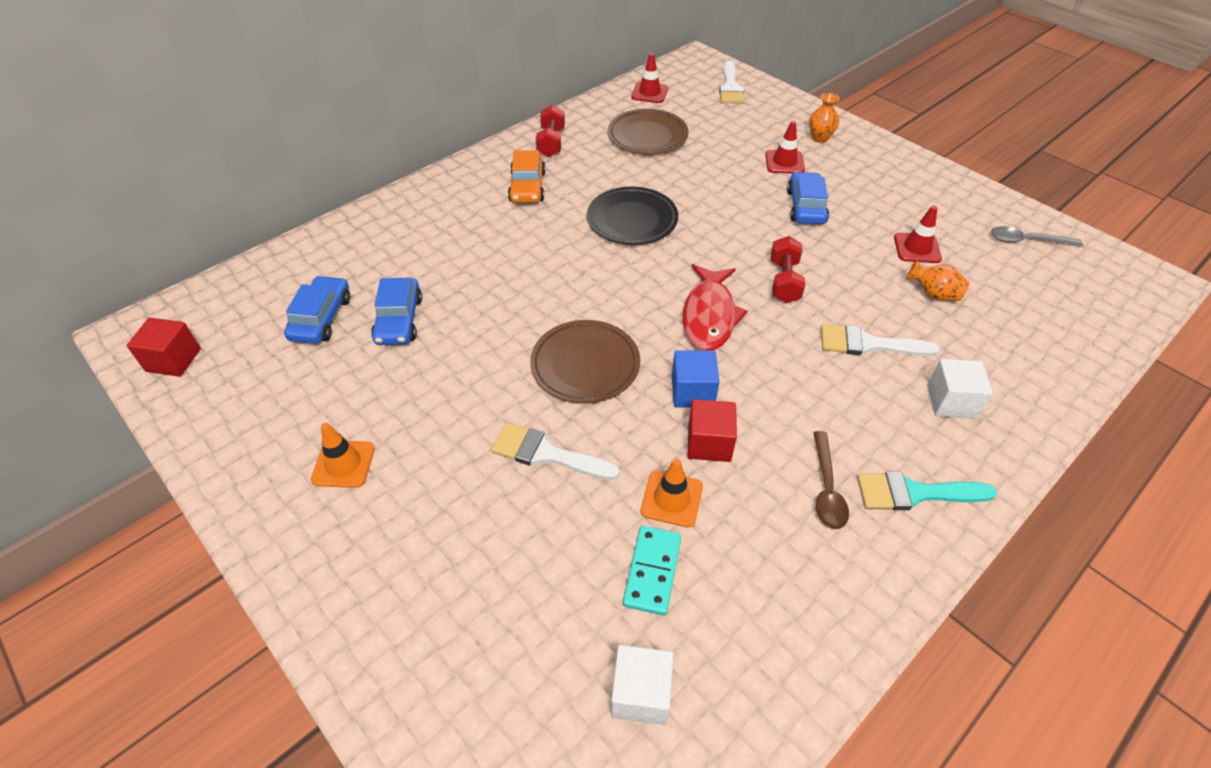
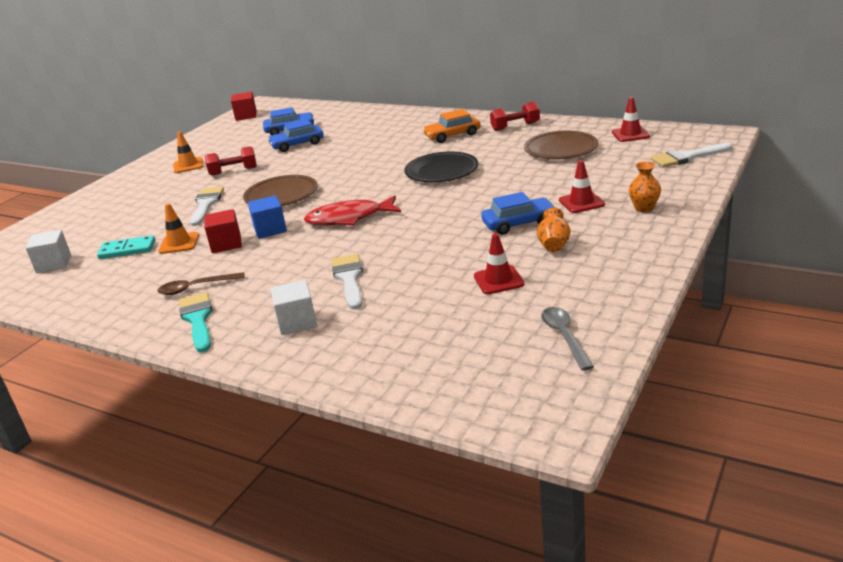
camera: 75 degrees right, 20 degrees down
red dumbbell [771,236,805,303] -> red dumbbell moved to [205,146,257,176]
orange vase [906,259,970,301] -> orange vase moved to [537,207,570,252]

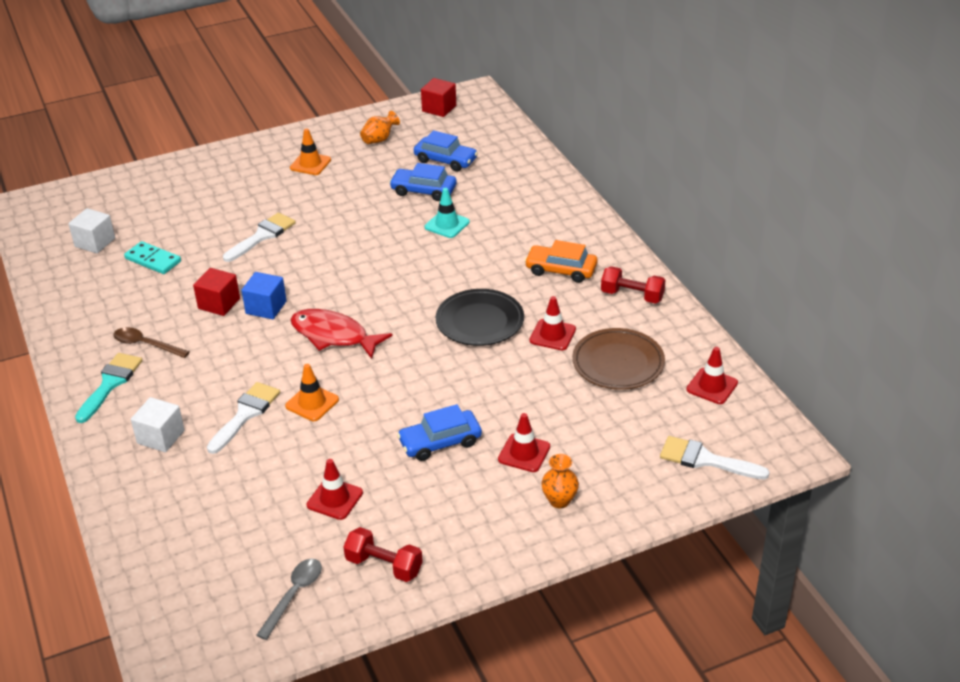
camera: 35 degrees right, 10 degrees up
orange traffic cone [158,204,199,254] -> orange traffic cone moved to [285,364,339,421]
red dumbbell [205,146,257,176] -> red dumbbell moved to [343,527,423,582]
brown plate [243,175,318,206] -> none
blue car [481,192,556,235] -> blue car turned 135 degrees clockwise [397,404,482,461]
orange vase [537,207,570,252] -> orange vase moved to [360,111,400,144]
none -> turquoise traffic cone [425,188,470,238]
none -> red traffic cone [529,296,576,350]

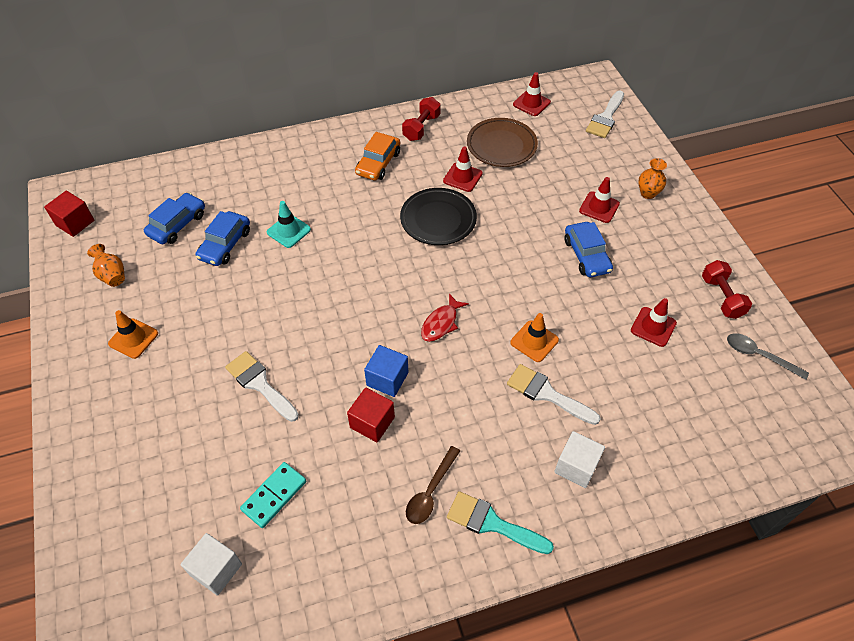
camera: 85 degrees left, 15 degrees up
red fish [290,309,393,359] -> red fish [421,293,469,342], size x0.62
red dumbbell [343,527,423,582] -> red dumbbell turned 45 degrees counterclockwise [702,260,752,319]

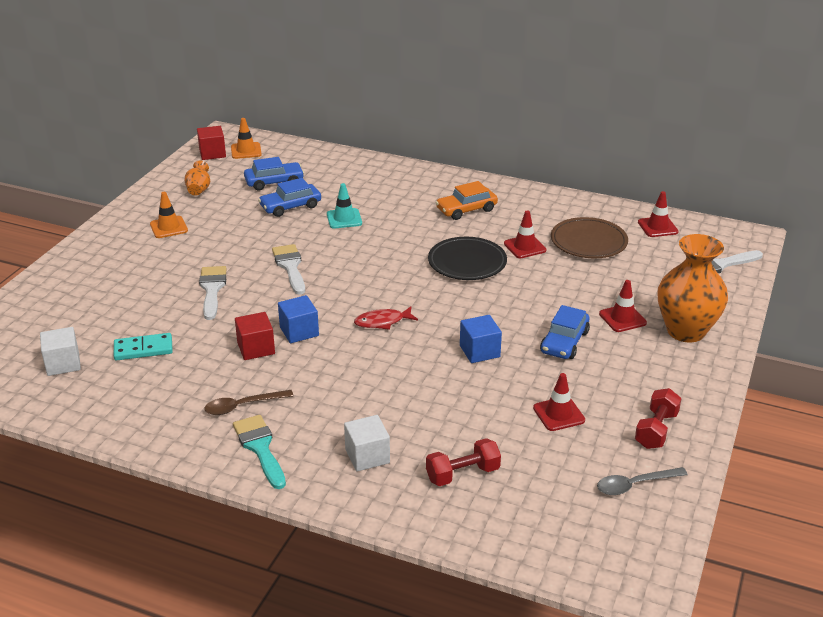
camera: 40 degrees right, 20 degrees down
red dumbbell [402,97,441,141] -> red dumbbell moved to [426,438,501,486]
white brush [507,364,601,425] -> white brush moved to [272,244,305,295]
orange traffic cone [510,313,559,362] -> orange traffic cone moved to [231,118,262,159]
orange vase [638,158,667,199] -> orange vase [658,234,728,342], size x2.18
grey spoon [727,333,809,380] -> grey spoon turned 90 degrees counterclockwise [597,467,688,495]
none -> blue cube [460,315,502,363]

